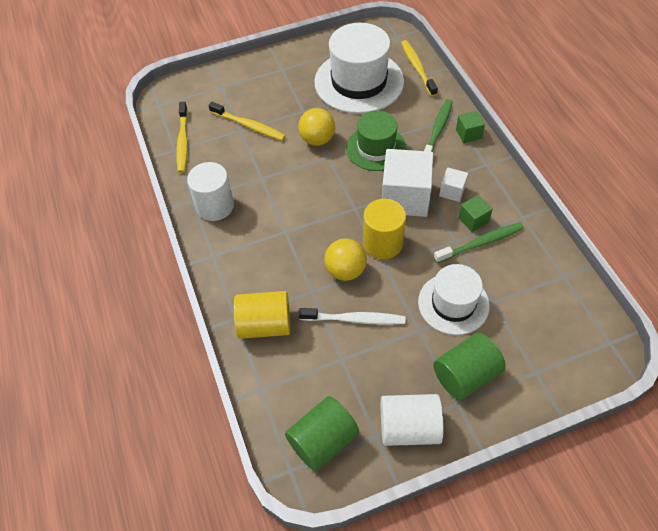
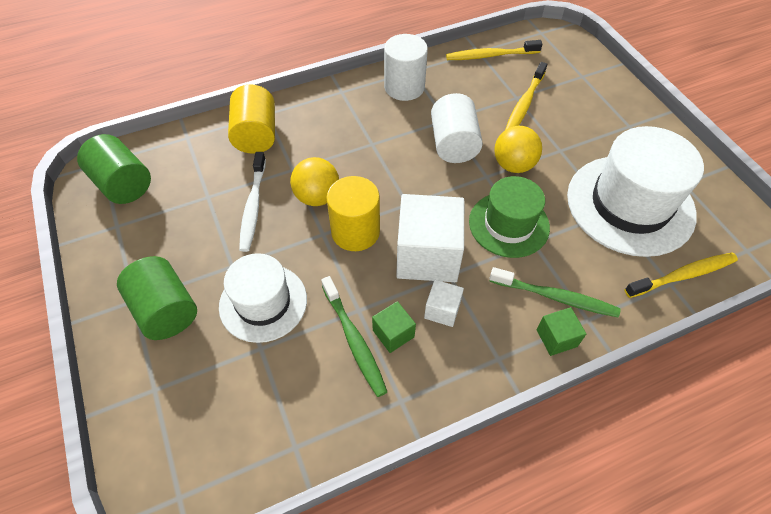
camera: 85 degrees right, 0 degrees up
white cylinder [381,394,444,446] -> white cylinder moved to [431,93,483,163]

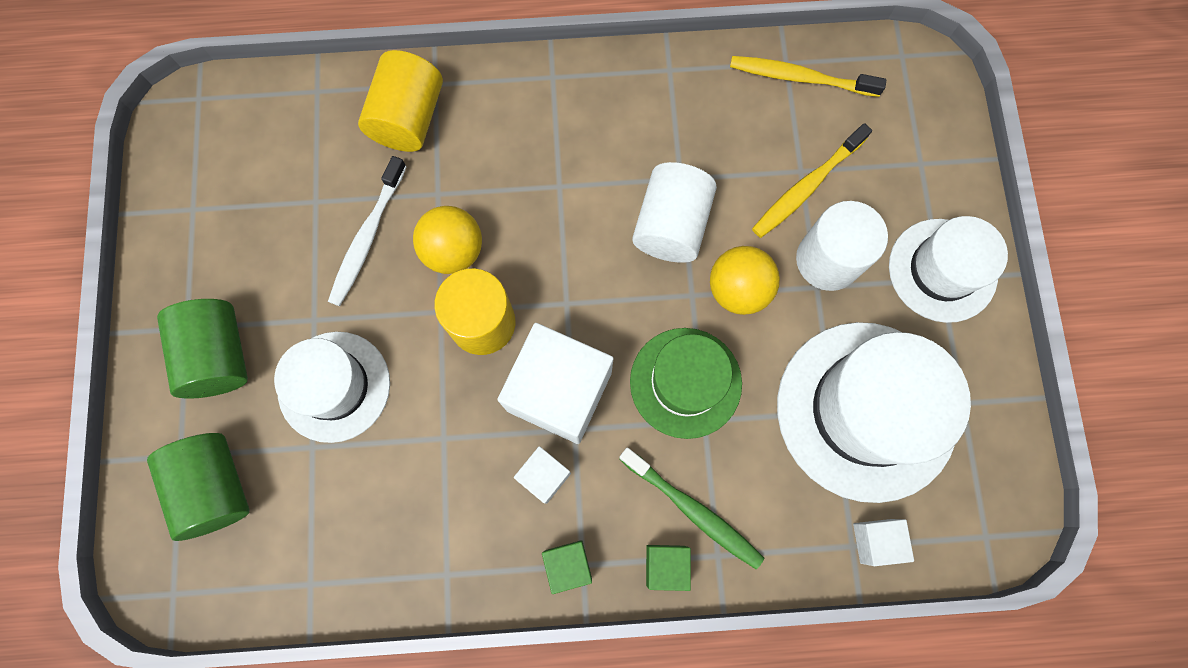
camera: 20 degrees right, 20 degrees up
green cylinder [77,134,151,204] -> green cylinder moved to [147,433,250,541]
green toothbrush [321,276,387,397] -> none
green cube [372,301,416,353] -> green cube moved to [542,540,592,594]
white cylinder [384,34,428,101] -> white cylinder moved to [796,201,888,291]
yellow toothbrush [625,252,738,298] -> white cube [853,519,914,566]
none -> white hat [889,216,1008,323]

